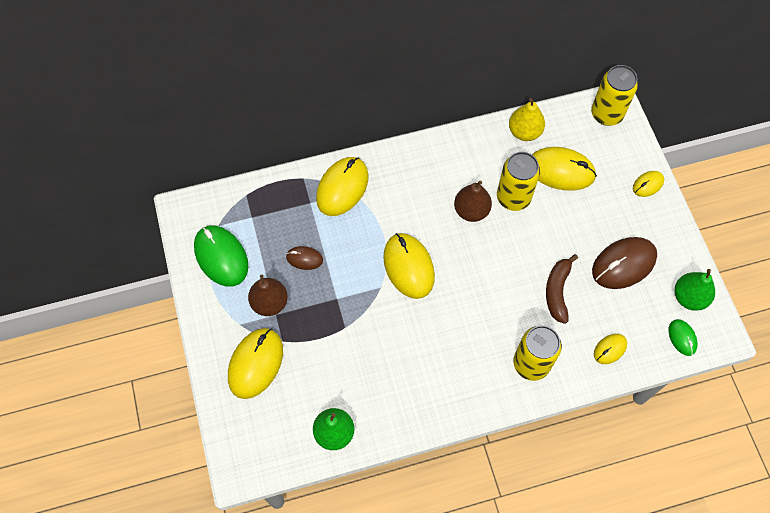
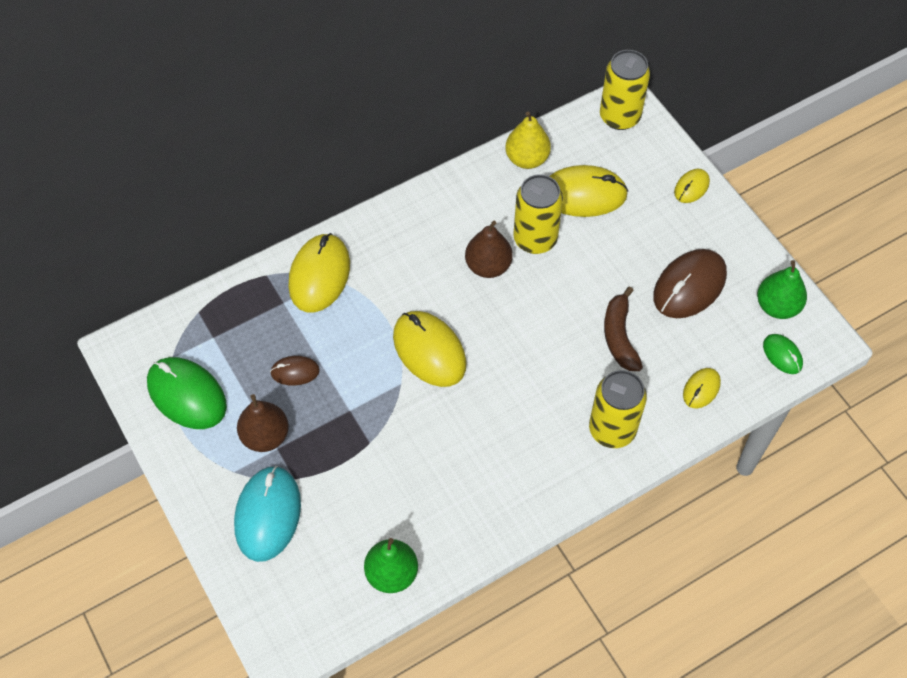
camera: 15 degrees left, 5 degrees down
yellow mouse [228,328,283,399] -> turquoise mouse [234,466,301,562]

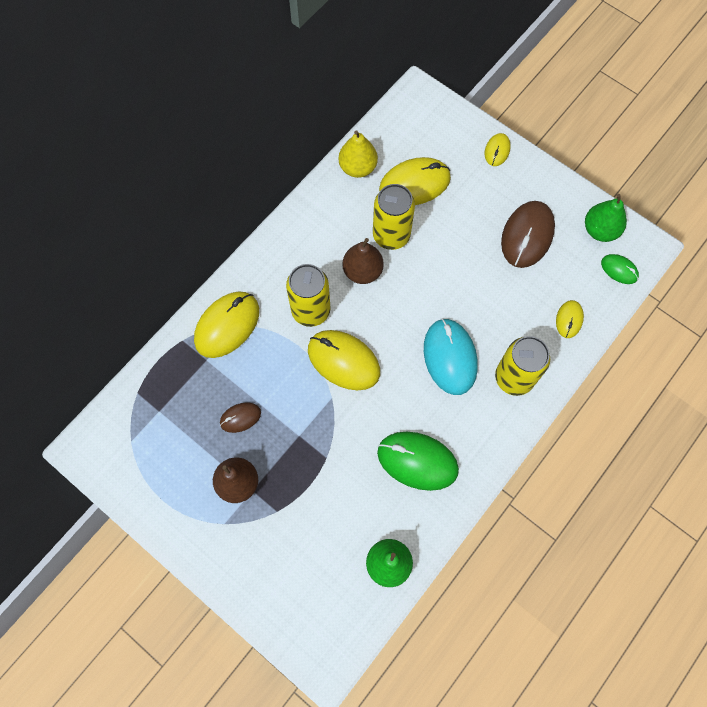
camera: 20 degrees left, 10 degrees up
green mouse [147,357,227,429] -> green mouse moved to [377,432,459,491]
turquoise mouse [234,466,301,562] -> turquoise mouse moved to [424,318,478,395]
yellow mouse [288,233,350,313] -> yellow mouse turned 45 degrees clockwise [194,291,259,358]
yellow can [600,50,650,130] -> yellow can moved to [286,264,331,327]
brown banana [604,286,643,371] -> none

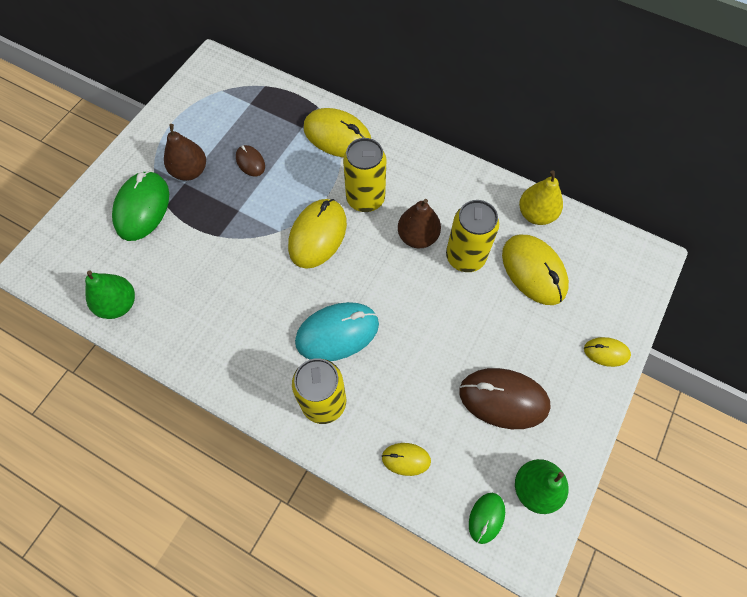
camera: 80 degrees right, 5 degrees down
green mouse [377,432,459,491] -> green mouse moved to [112,171,169,241]

